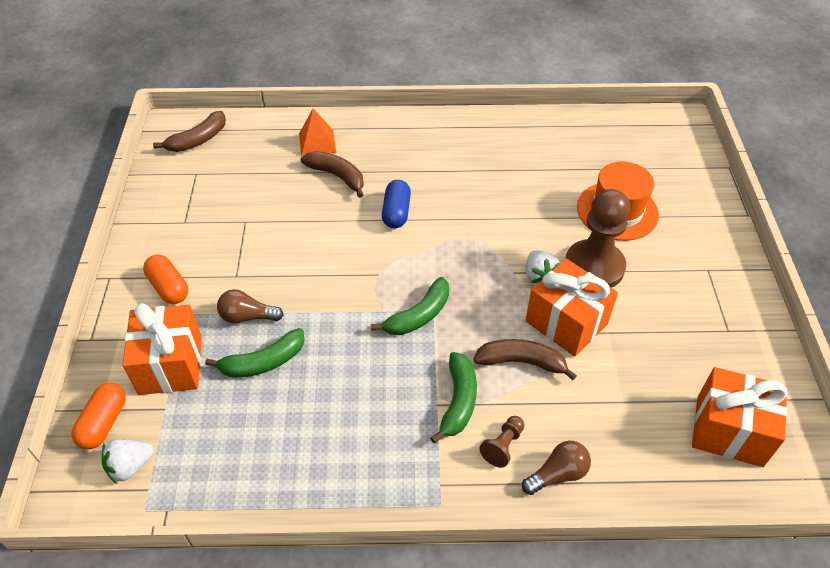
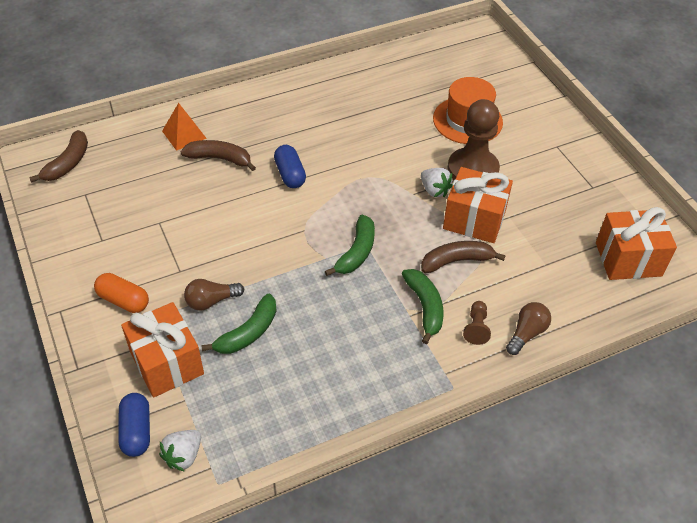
camera: 25 degrees left, 0 degrees up
orange capsule [71,383,126,449] -> blue capsule [118,393,150,457]

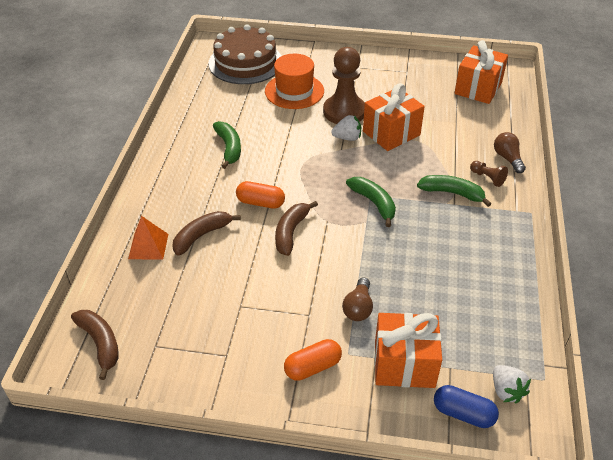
camera: 55 degrees left, 5 degrees down
green banana [201,294,277,354] -> green banana moved to [213,121,241,169]
blue capsule [274,145,306,188] -> orange capsule [236,181,285,209]
brown banana [421,241,505,273] -> brown banana moved to [275,201,318,256]
none -> brown cake [209,24,282,84]

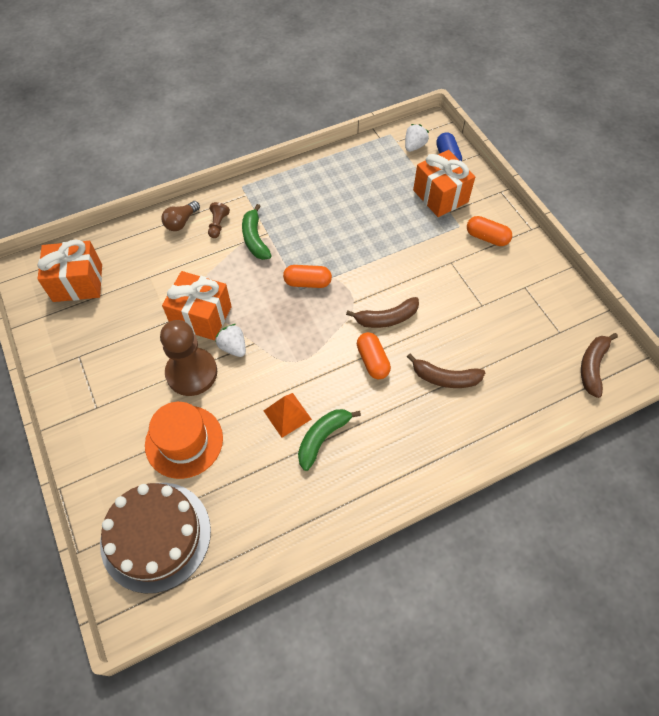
camera: 125 degrees left, 15 degrees up
orange pyramid [128,216,168,260] -> orange pyramid moved to [264,393,312,438]
brown light bulb [342,277,373,321] -> none
green banana [346,177,396,227] -> orange capsule [283,265,332,288]

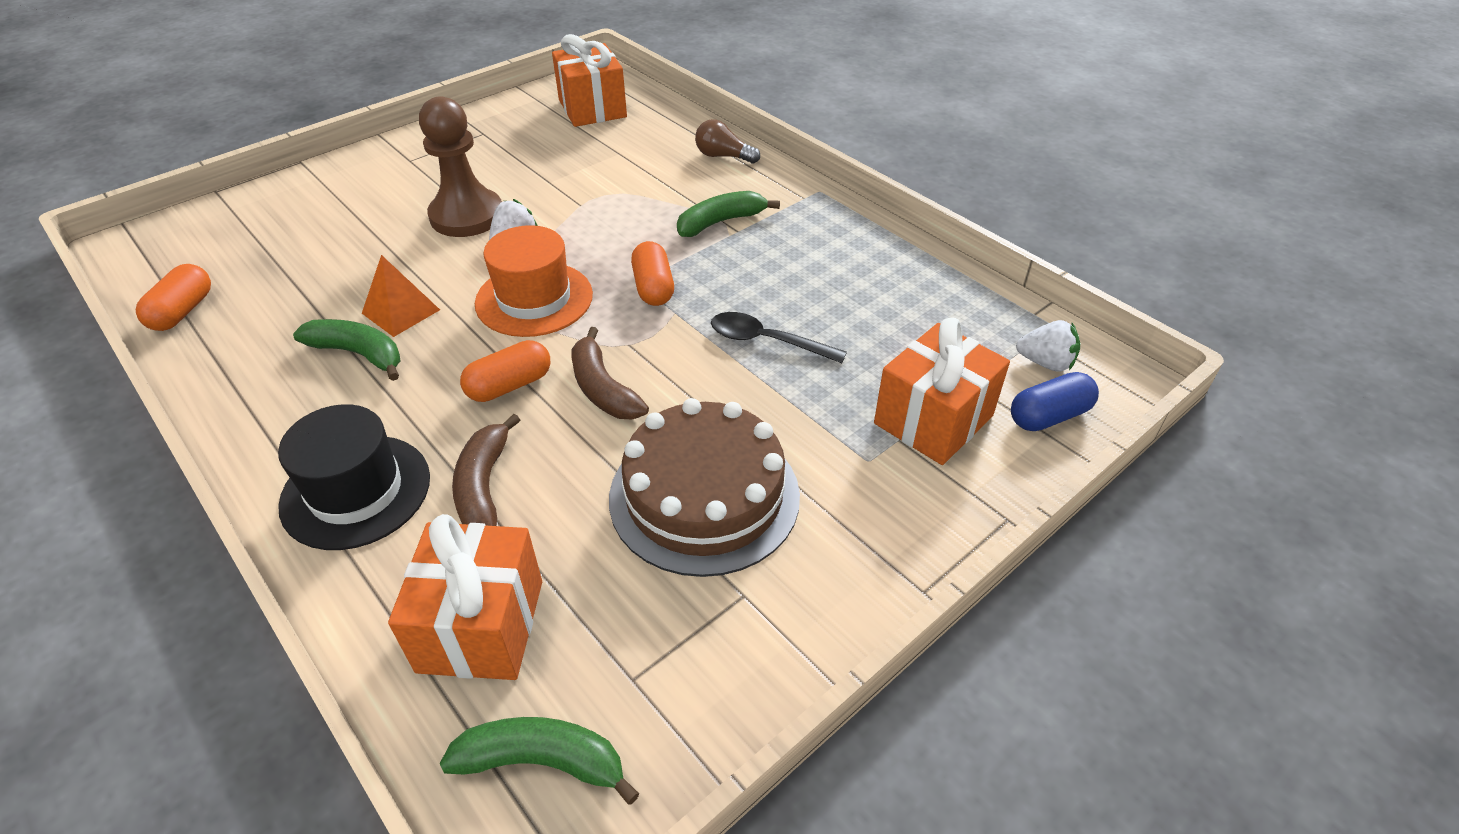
camera: 75 degrees right, 15 degrees down
brown cake [100,483,211,593] -> brown cake moved to [609,398,800,577]
orange hat [145,402,223,479] -> orange hat moved to [475,225,593,337]
orange gift [162,271,232,340] -> orange gift moved to [388,514,542,680]
brown pawn [208,202,230,238] -> none
orange capsule [467,216,512,246] -> orange capsule moved to [136,264,211,331]
brown banana [581,333,618,398] -> green banana [440,717,639,805]
none -> black hat [278,404,430,550]
none -> black spoon [711,312,847,363]

